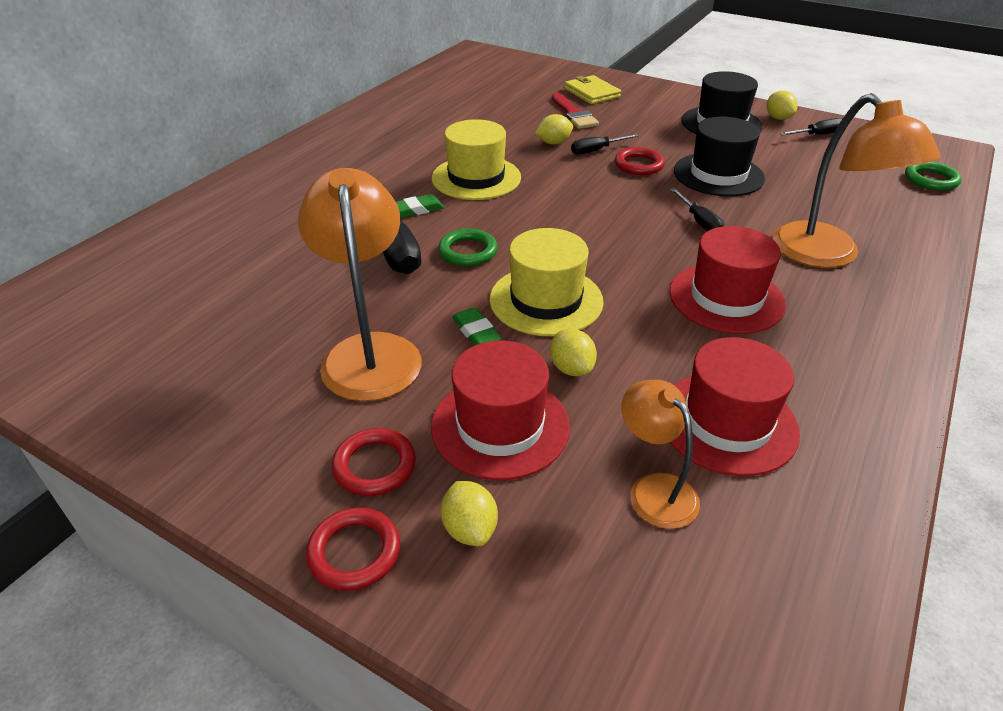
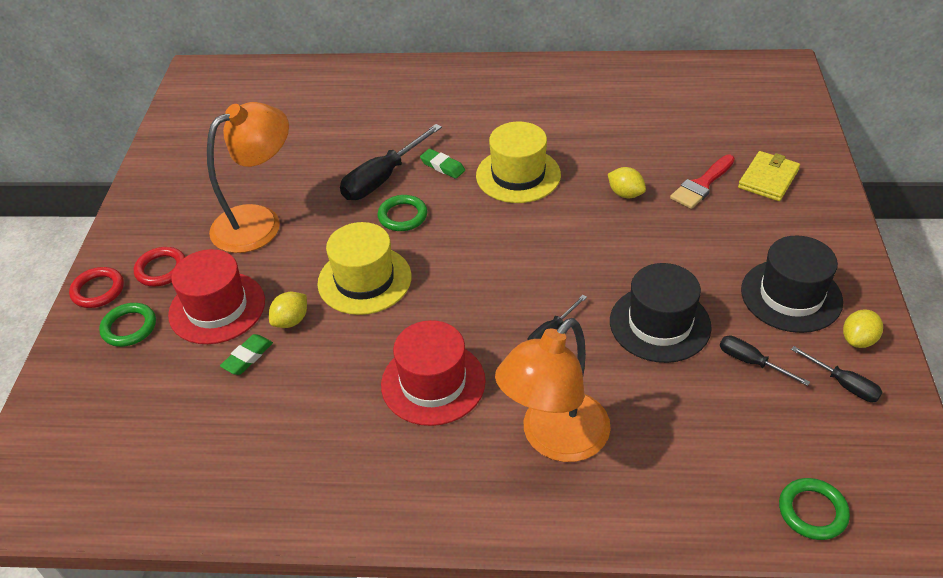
camera: 65 degrees right, 5 degrees up
yellow lemon [441,481,498,546] -> green ring [99,303,156,347]
green eraser [452,307,502,346] -> green eraser moved to [220,334,273,375]
black screwdriver [571,134,639,155] -> black screwdriver moved to [720,336,810,386]
red ring [615,147,665,175] -> none
orange lamp [621,380,700,529] -> none
red hat [669,337,800,476] -> none

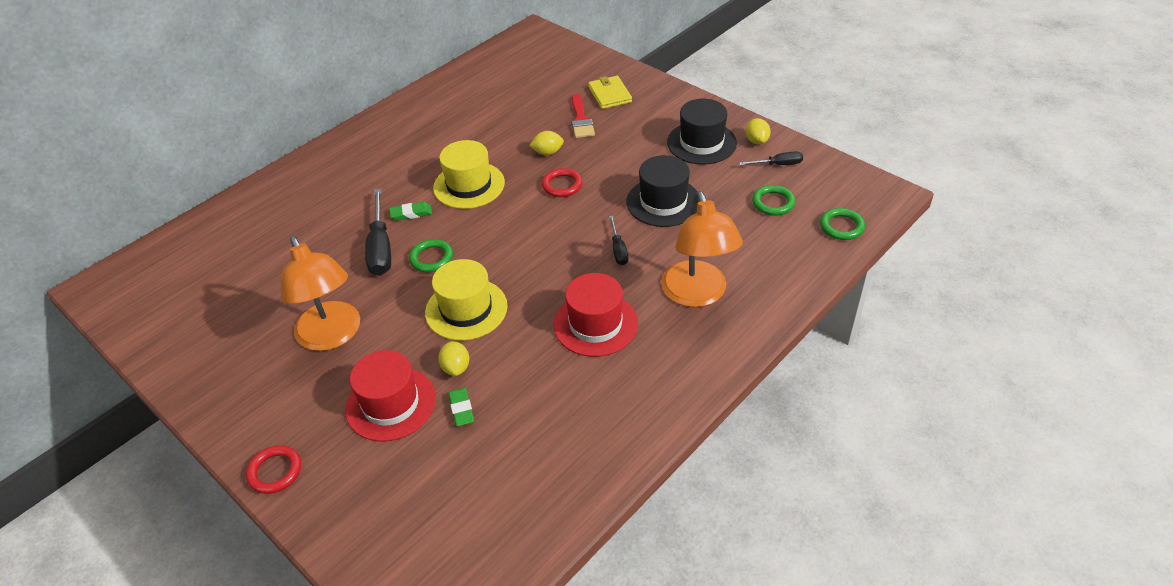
camera: 50 degrees left, 0 degrees up
green ring [99,303,156,347] -> green ring moved to [752,185,795,216]
red ring [134,247,185,287] -> red ring moved to [542,168,583,197]
orange lamp [207,102,289,253] -> orange lamp turned 150 degrees clockwise [281,236,360,351]
black screwdriver [720,336,810,386] -> none

